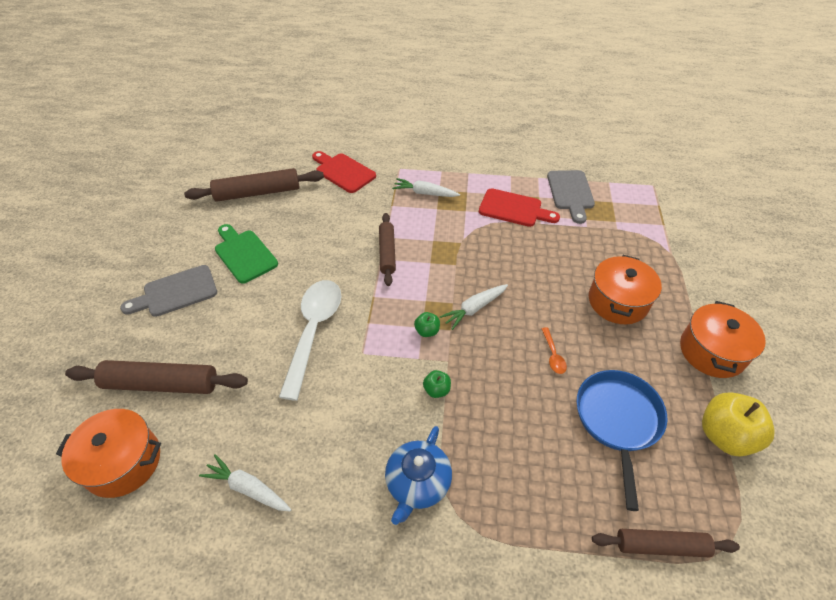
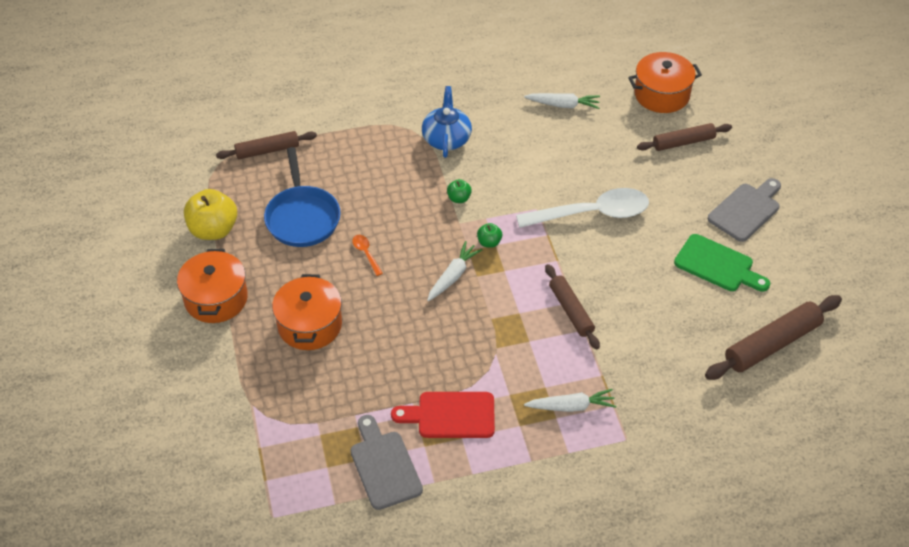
camera: 160 degrees right, 0 degrees up
brown rolling pin [65,360,248,394] -> brown rolling pin [637,123,732,151], size x0.65
white spoon [279,280,341,401] -> white spoon turned 90 degrees counterclockwise [516,188,649,228]
red cutting board [312,151,376,193] -> none

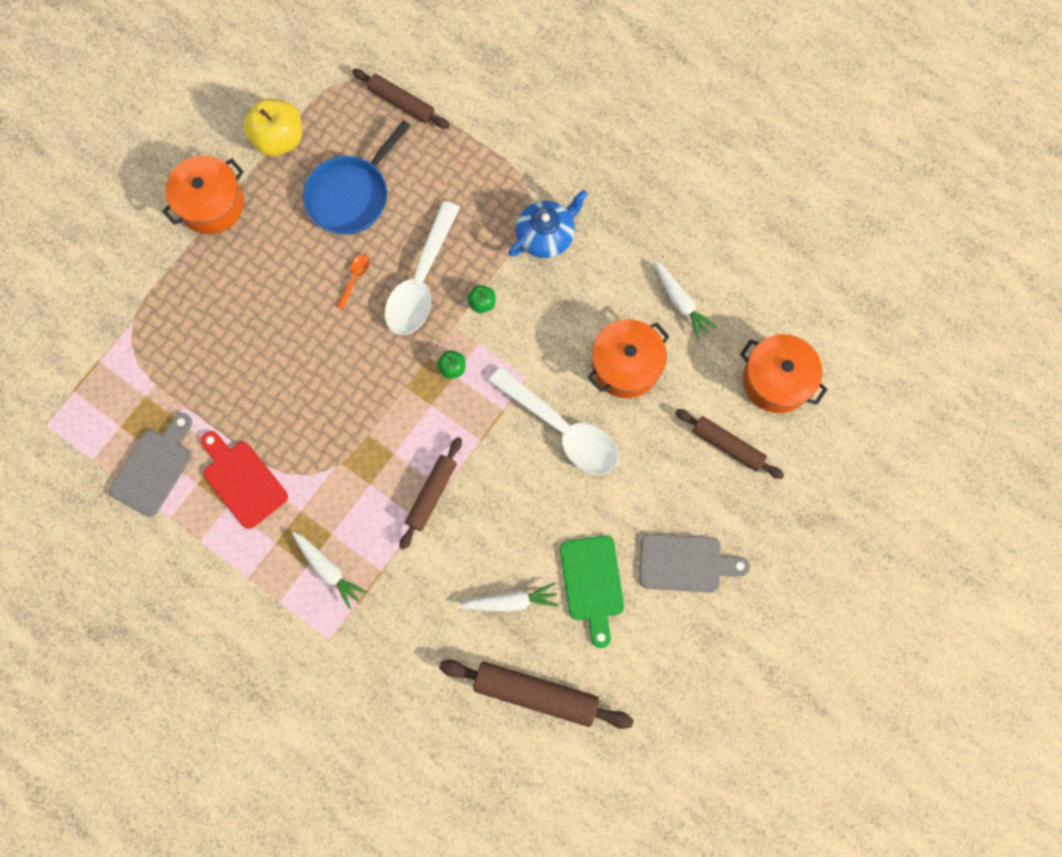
camera: 50 degrees right, 25 degrees up
orange pot [272,274,342,350] -> orange pot moved to [588,319,669,398]
white carrot [427,241,483,301] -> white carrot moved to [460,582,559,612]
none -> white spoon [385,201,460,335]

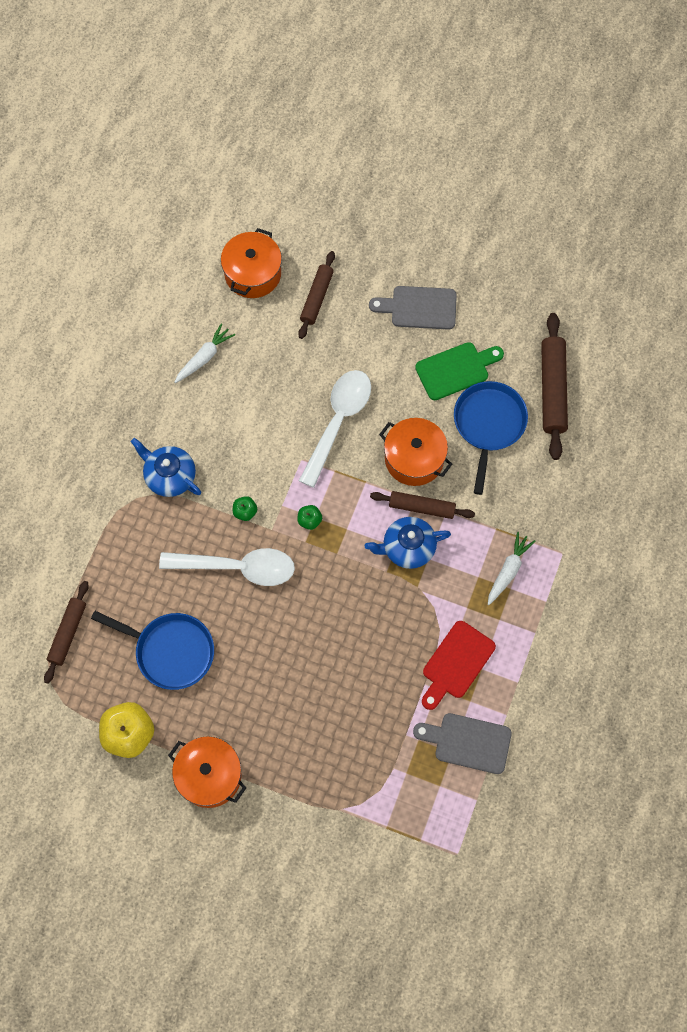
camera: 105 degrees left, 5 degrees down
orange spoon [337,254,369,310] -> none
white carrot [460,582,559,612] -> blue pan [454,381,528,495]
orange pot [588,319,669,398] -> orange pot moved to [379,418,452,486]
grey cutting board [640,533,750,593] -> grey cutting board turned 75 degrees counterclockwise [369,286,457,330]
none -> blue teapot [365,517,451,569]

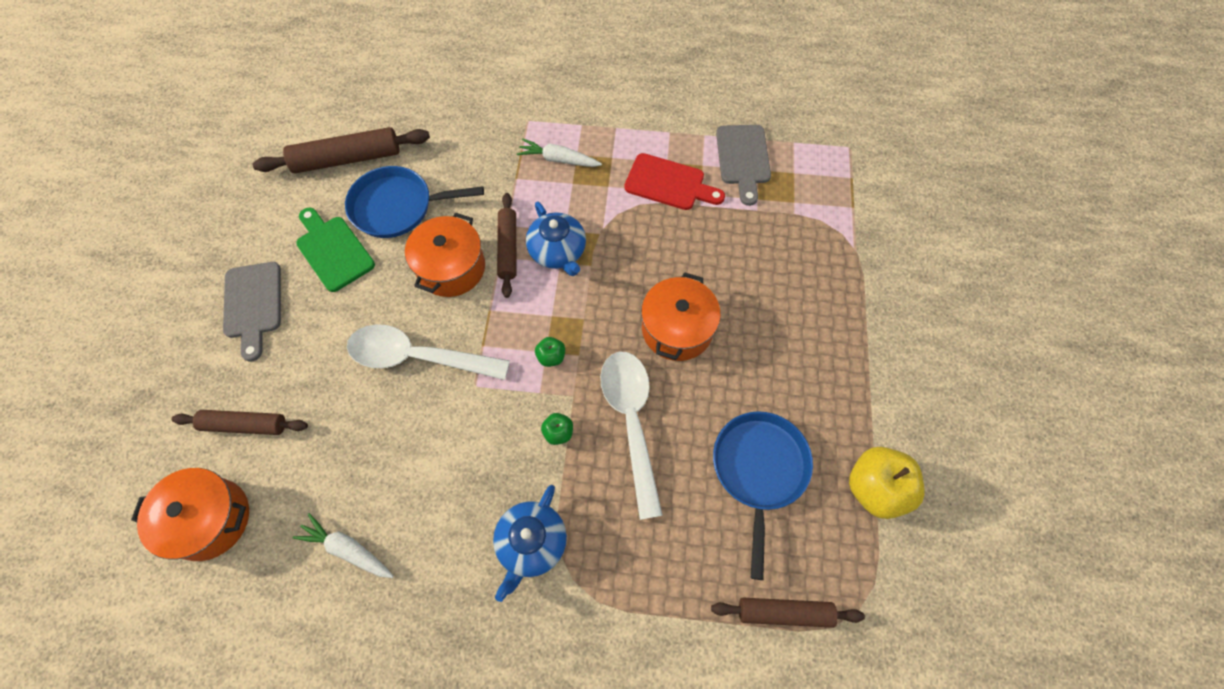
camera: 105 degrees left, 5 degrees down
orange pot [168,736,246,808] -> orange pot moved to [641,272,721,361]

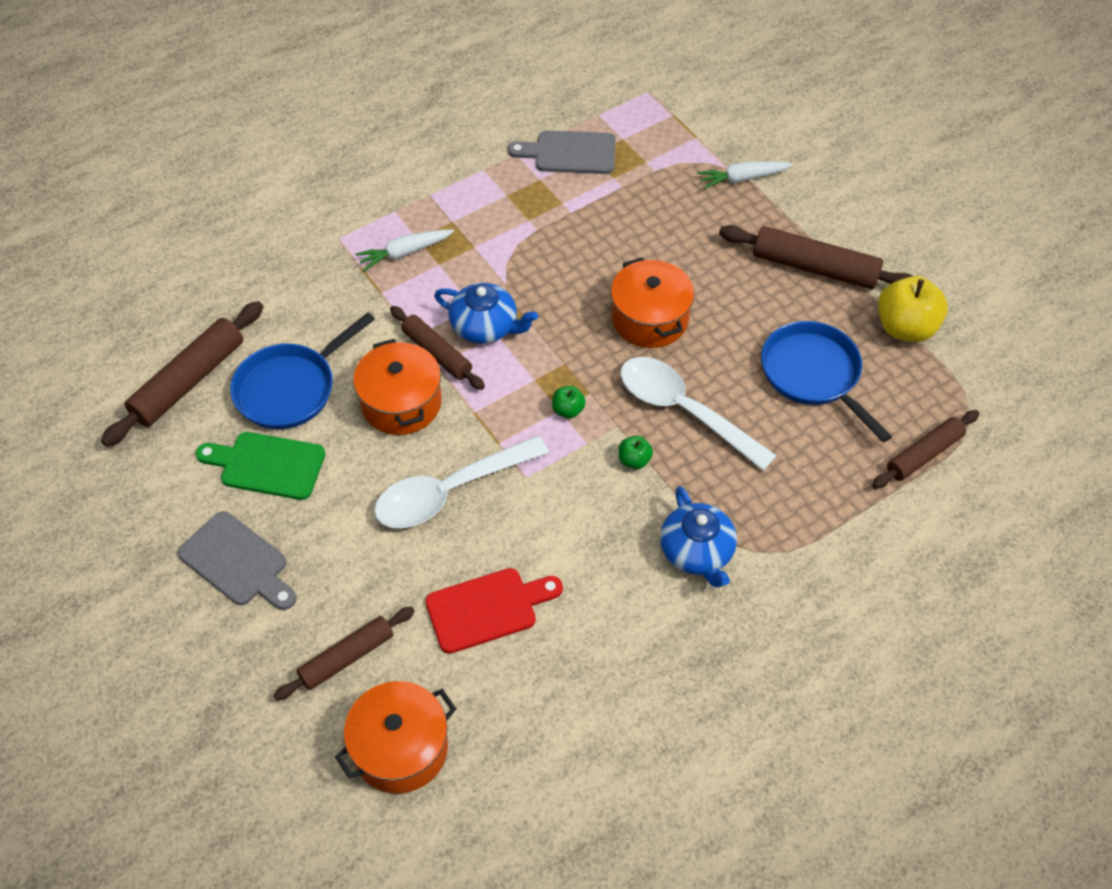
camera: 40 degrees left, 10 degrees down
white carrot [293,513,394,578] -> white carrot moved to [697,161,793,189]
red cutting board [624,153,725,210] -> red cutting board moved to [425,568,563,654]
grey cutting board [716,125,771,206] -> grey cutting board turned 135 degrees clockwise [508,130,616,174]
none -> brown rolling pin [719,225,912,290]

